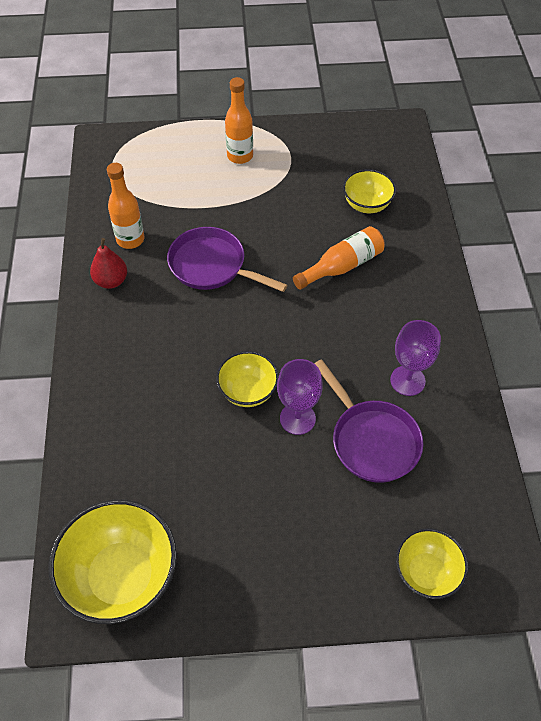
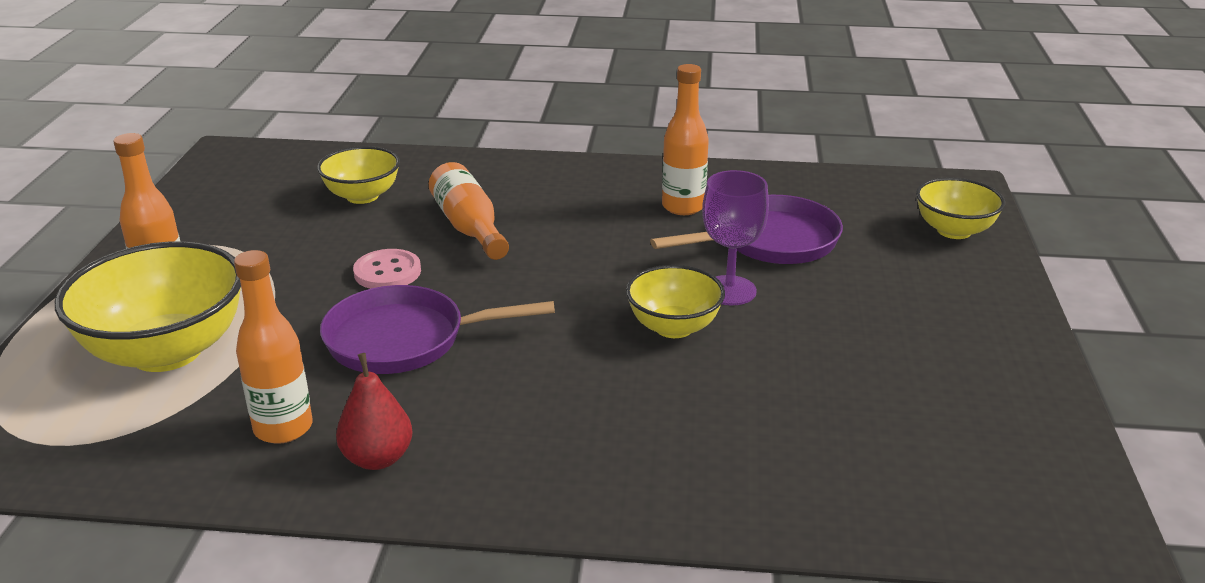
camera: 80 degrees left, 25 degrees down
yellow bowl [48,499,177,624] -> yellow bowl moved to [55,241,241,372]
purple pan [167,227,287,292] -> purple pan turned 45 degrees clockwise [320,285,555,374]
purple goblet [390,320,441,396] -> orange bottle [662,64,709,215]
none -> pink button [353,249,421,289]

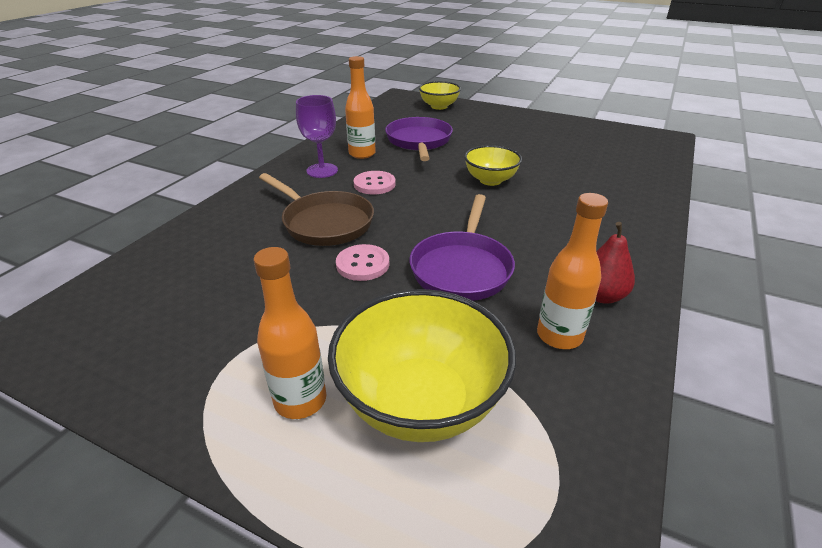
camera: 70 degrees left, 5 degrees up
yellow bowl [317,146,400,204] -> none
orange bottle [429,162,509,260] -> brown pan [259,173,374,246]
purple goblet [702,170,769,305] -> purple goblet moved to [296,95,338,178]
none -> pink button [354,171,395,194]

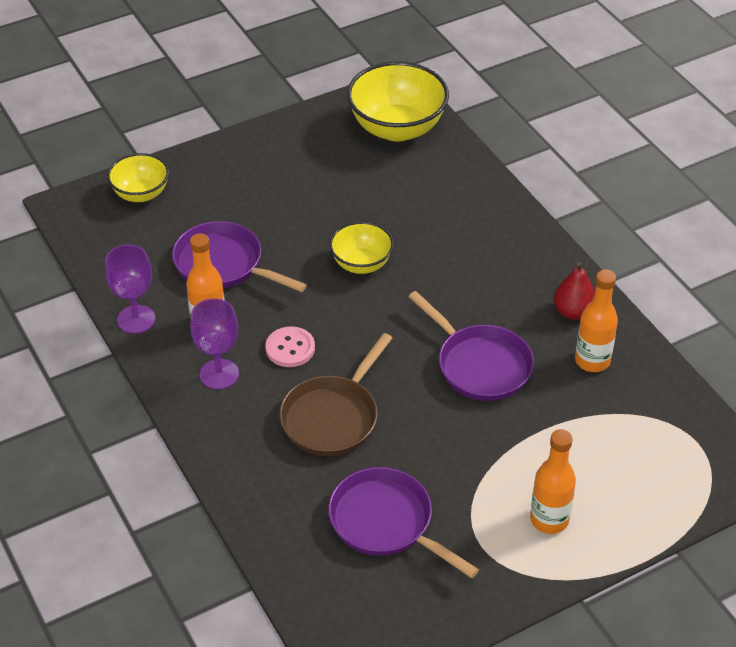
camera: 55 degrees left, 10 degrees up
brown pan [259,173,374,246] -> brown pan turned 135 degrees clockwise [279,333,392,456]
yellow bowl [328,289,516,442] -> yellow bowl moved to [347,62,449,142]
pink button [336,244,389,281] -> none
none -> purple goblet [105,244,155,334]
none -> purple pan [328,467,479,578]

